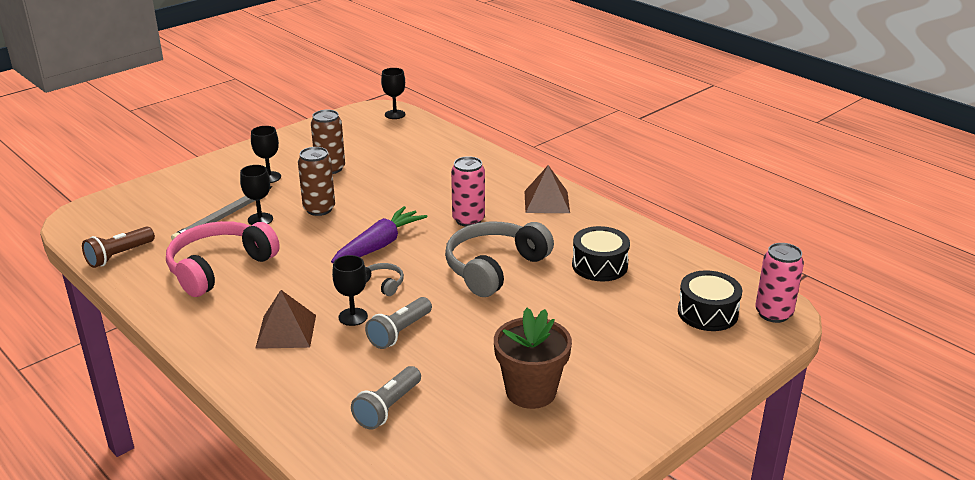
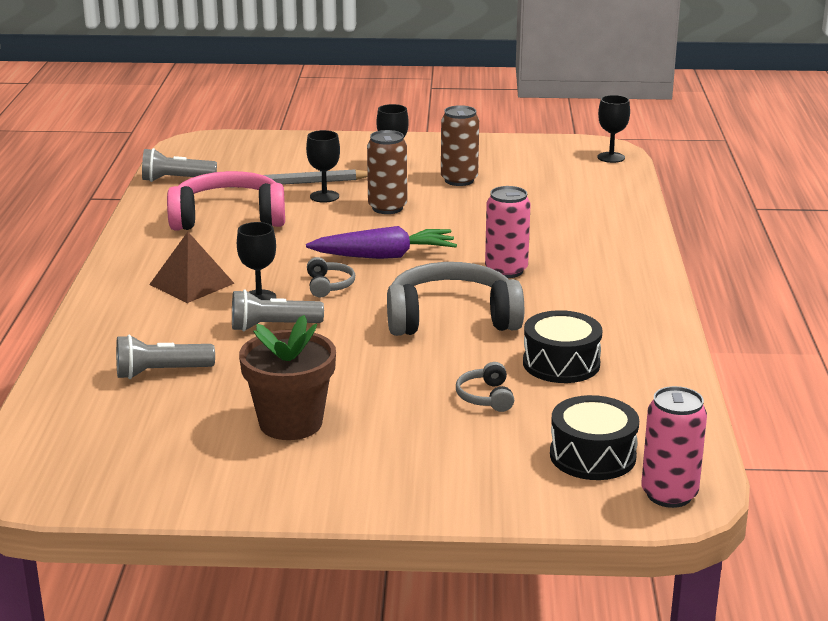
camera: 45 degrees right, 5 degrees down
brown flashlight [82,226,155,268] -> grey flashlight [142,148,217,182]
brown pyramid [524,165,570,213] -> none
none -> grey headphones [456,362,514,412]

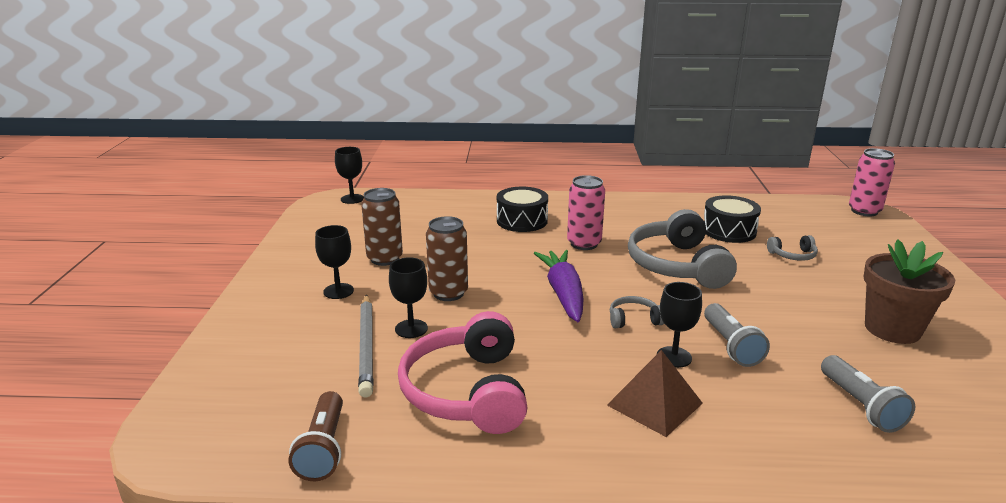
camera: 90 degrees left, 0 degrees up
grey flashlight [142,148,217,182] -> brown flashlight [289,391,343,481]
black drum [550,395,639,480] -> black drum moved to [497,187,548,232]

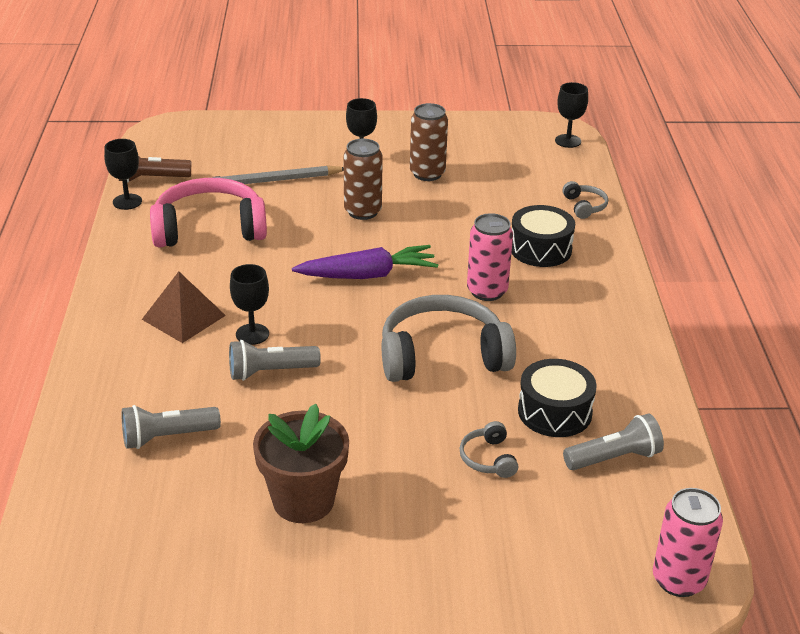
camera: 85 degrees right, 10 degrees up
black goblet [389,257,428,338] -> black goblet moved to [104,139,142,210]
grey headphones [610,296,664,328] -> grey headphones moved to [562,181,608,219]
none -> grey flashlight [563,414,664,470]

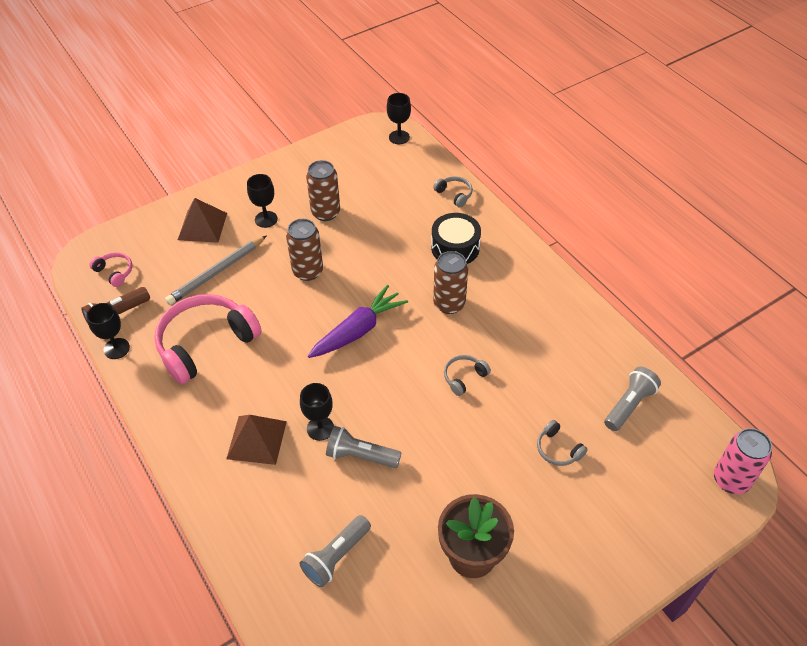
camera: 30 degrees left, 15 degrees up
grey flashlight [229,340,321,381] -> grey flashlight turned 60 degrees clockwise [326,426,401,468]
grey headphones [382,295,516,382] -> grey headphones [444,355,491,396], size x0.44
pink can [467,213,513,301] -> brown can [433,251,468,314]
black drum [518,359,597,437] -> none
none -> pink headphones [89,252,132,287]
none -> brown pyramid [178,198,227,243]

